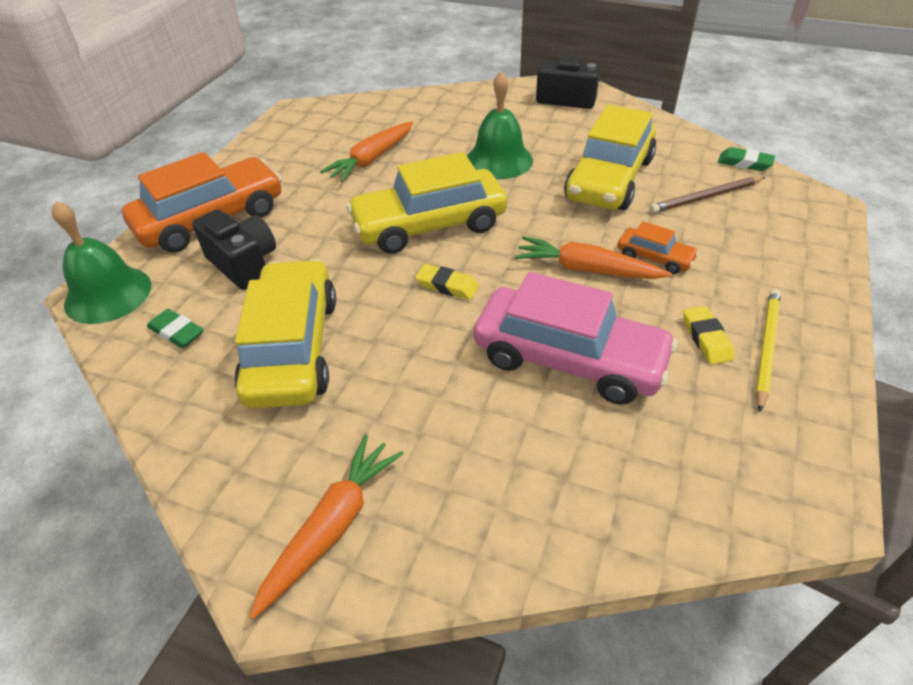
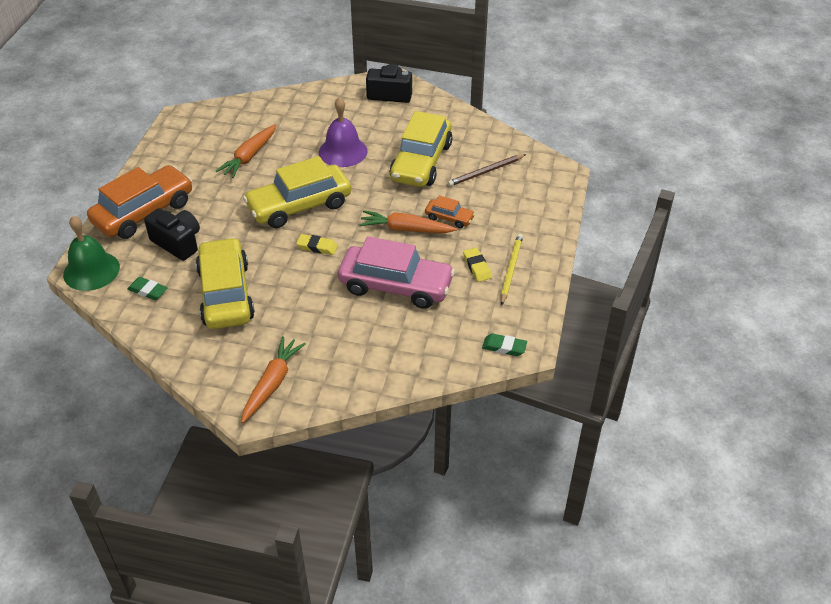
camera: 10 degrees left, 0 degrees up
green bell [467,71,533,179] -> purple bell [319,97,368,167]
green eraser [718,147,775,171] -> green eraser moved to [482,333,527,356]

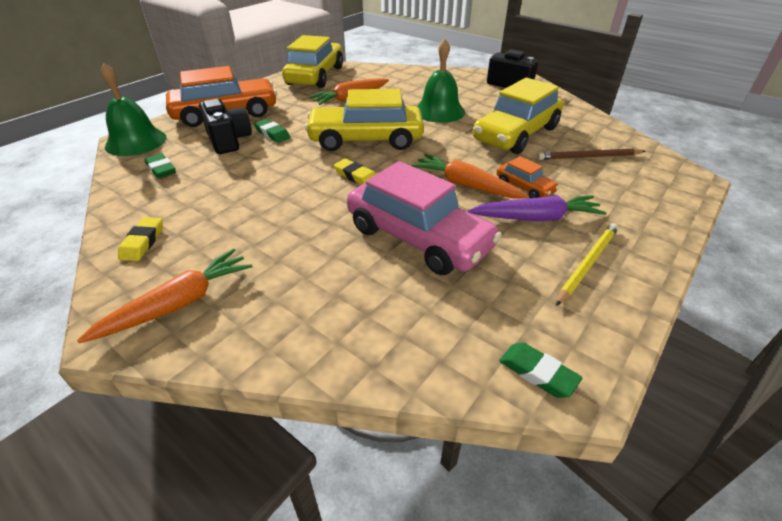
camera: 25 degrees right, 5 degrees down
yellow car [196,237,255,329] -> yellow car moved to [282,35,343,88]
purple bell [319,97,368,167] -> green bell [416,39,465,123]
yellow eraser [463,248,492,282] -> yellow eraser moved to [118,217,163,261]
none -> green eraser [254,119,290,143]
none -> purple carrot [468,195,606,221]

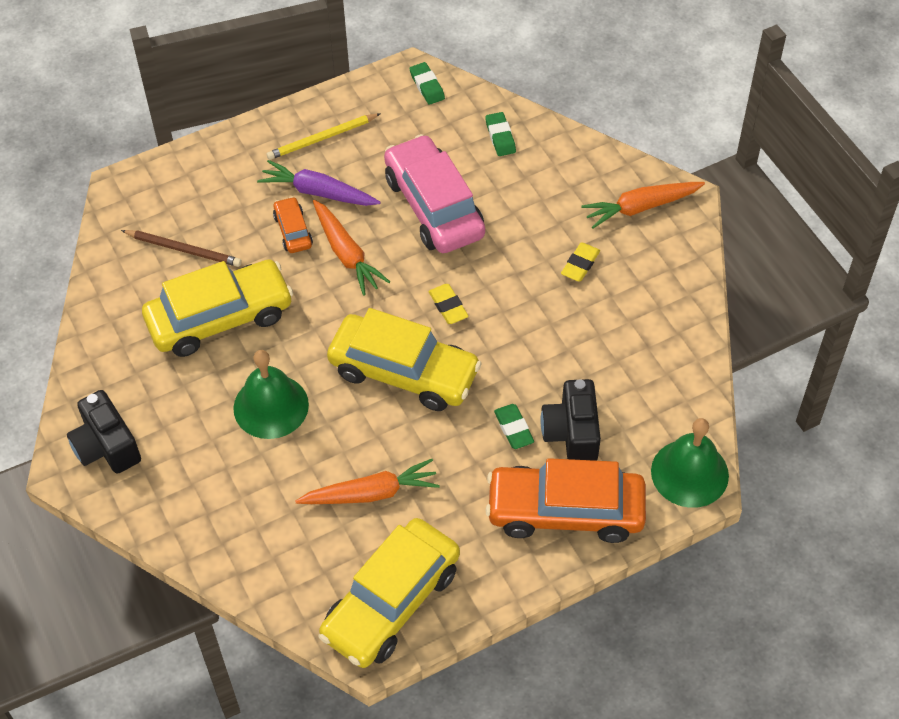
camera: 155 degrees left, 15 degrees up
yellow eraser [118,217,163,261] -> yellow eraser moved to [561,243,600,281]
green eraser [145,153,176,178] -> green eraser moved to [485,112,516,156]

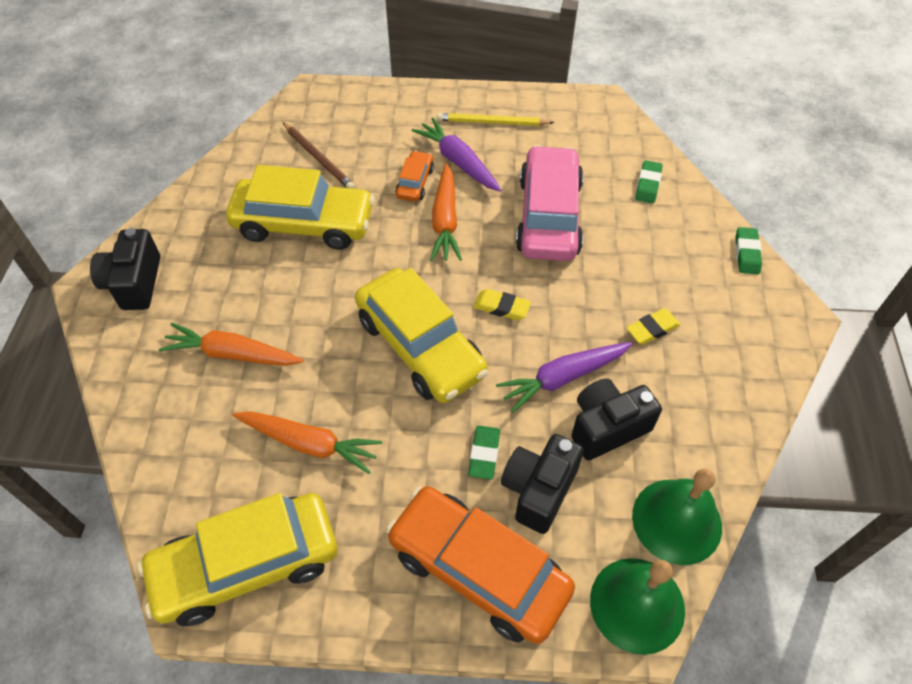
camera: 30 degrees right, 0 degrees up
green bell [233,350,309,439] -> green bell moved to [632,469,722,565]
green eraser [410,62,445,105] -> green eraser moved to [735,227,762,274]
yellow eraser [428,284,469,324] -> yellow eraser turned 75 degrees counterclockwise [473,289,531,320]
orange carrot [581,182,705,229] -> orange carrot moved to [159,323,304,366]
none -> purple carrot [496,342,632,413]
none -> black camera [571,378,662,460]

